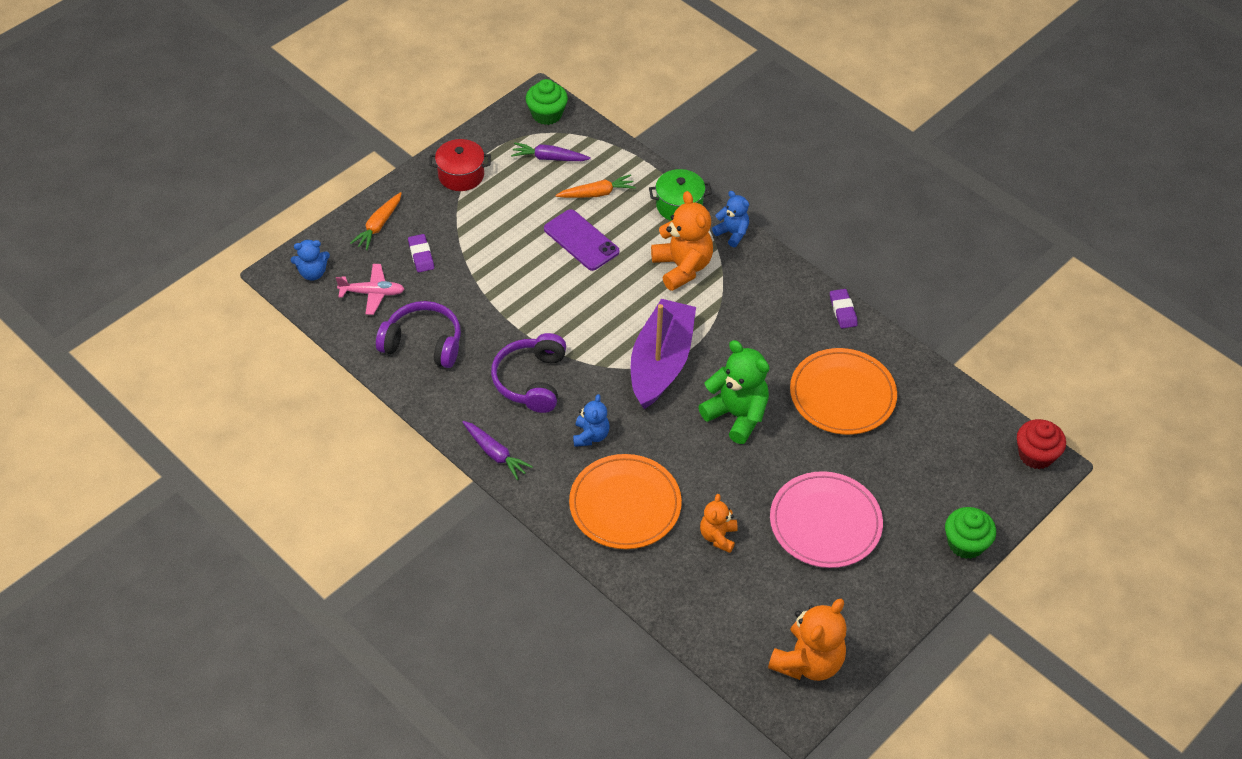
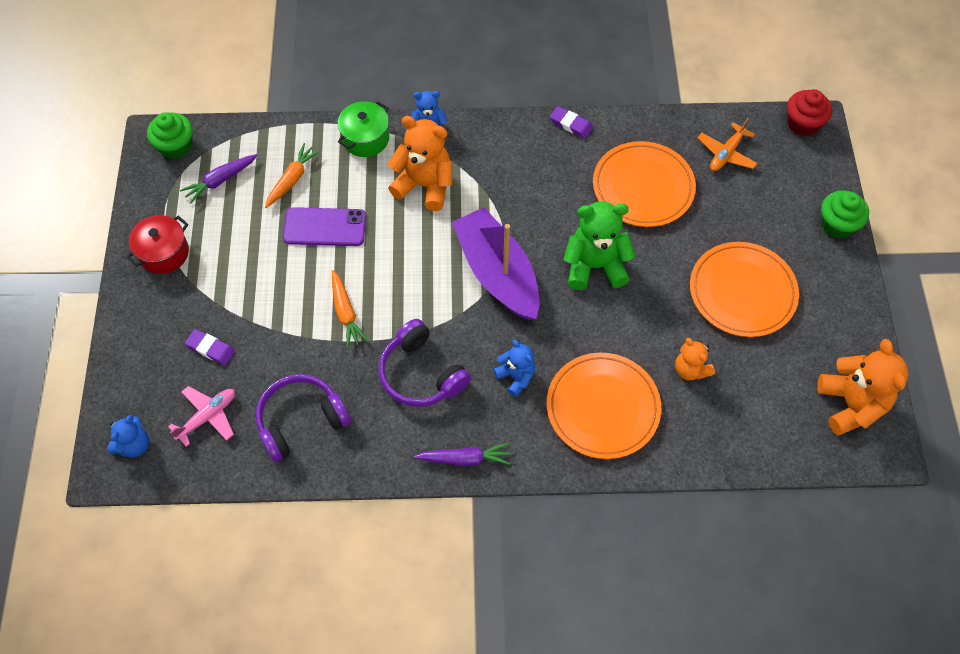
camera: 45 degrees left, 10 degrees up
orange carrot [350,192,402,250] -> orange carrot moved to [332,270,368,348]
pink plate [770,471,883,568] -> orange plate [690,242,799,337]
none -> orange plane [698,118,758,171]

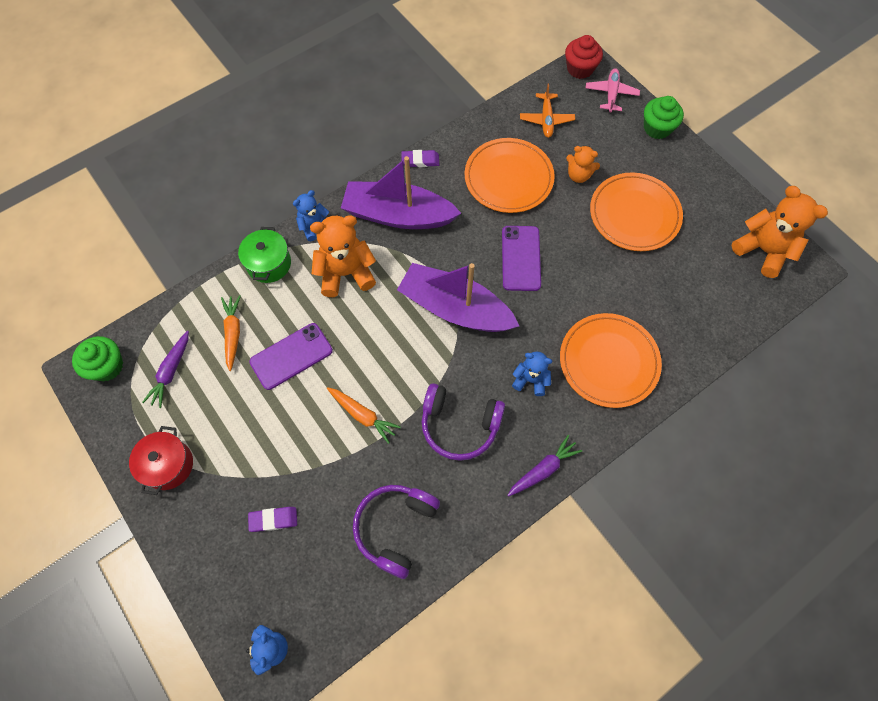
camera: 35 degrees left, 5 degrees up
pink plane [168,386,235,447] -> pink plane moved to [586,68,640,113]
green teddy bear [563,201,636,290] -> purple phone [502,226,541,291]
orange teddy bear [675,338,715,380] -> orange teddy bear moved to [566,146,600,183]
none -> purple boat [341,156,461,229]

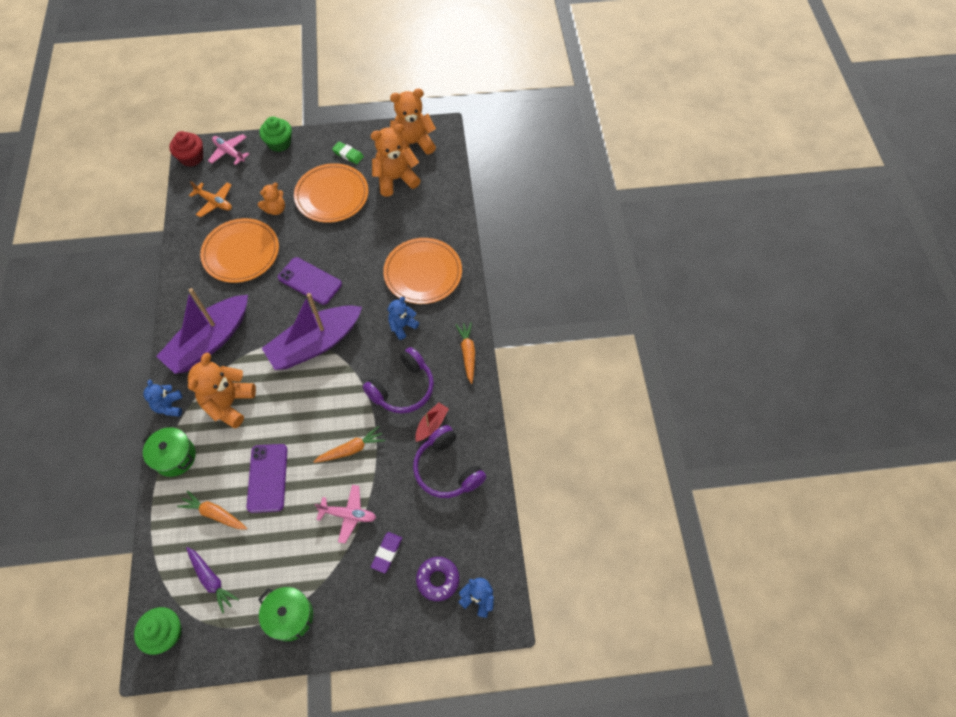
camera: 60 degrees left, 5 degrees down
red pot [129,426,193,495] -> green pot [258,587,313,641]
purple eraser [401,150,439,167] -> none
purple carrot [508,435,582,497] -> orange carrot [456,322,475,384]
none -> pink plane [315,485,376,543]
none -> green eraser [332,142,364,164]
none -> orange teddy bear [371,124,421,197]
none -> red boat [415,402,449,442]
none -> purple donut [416,557,459,601]

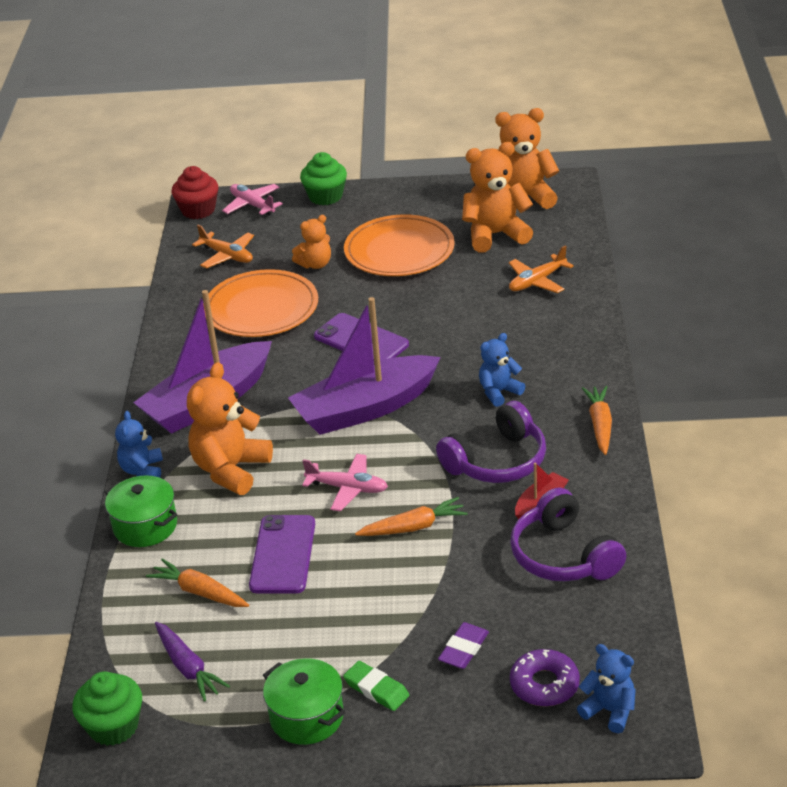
camera: 10 degrees right, 25 degrees down
pink plane [315,485,376,543] -> pink plane moved to [302,454,388,511]
green eraser [332,142,364,164] -> green eraser moved to [343,661,409,711]
orange plate [383,238,462,304] -> none
none -> orange plane [509,245,574,293]

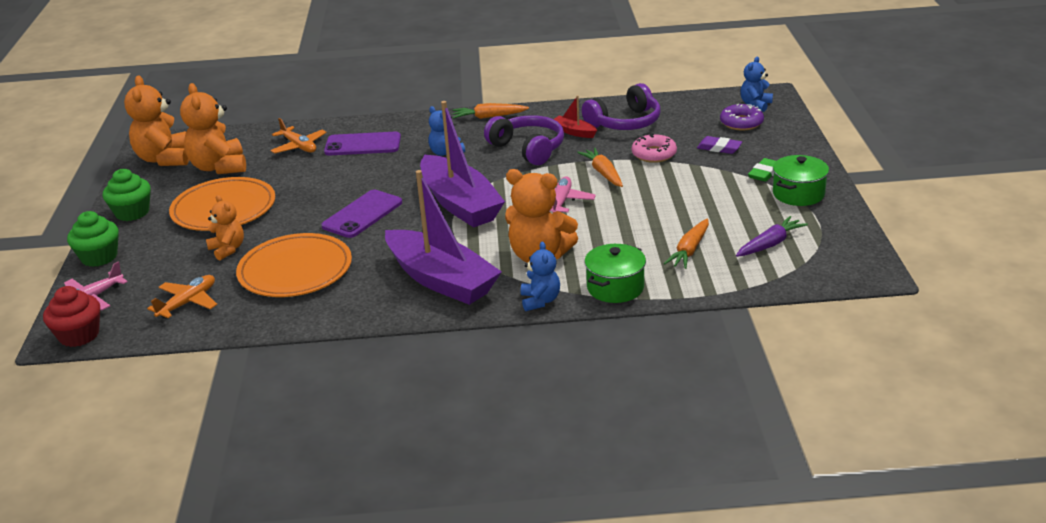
camera: 95 degrees left, 5 degrees down
green cupcake [73,671,142,746] -> green cupcake moved to [103,169,151,221]
blue teddy bear [115,411,163,478] -> blue teddy bear turned 90 degrees counterclockwise [521,242,560,311]
purple phone [249,515,315,593] -> purple phone moved to [324,132,401,155]
none -> pink donut [632,134,677,163]

